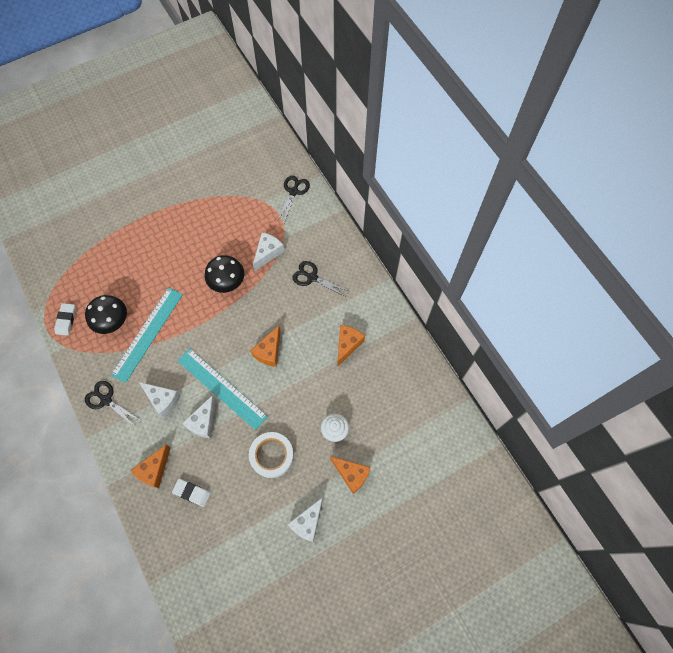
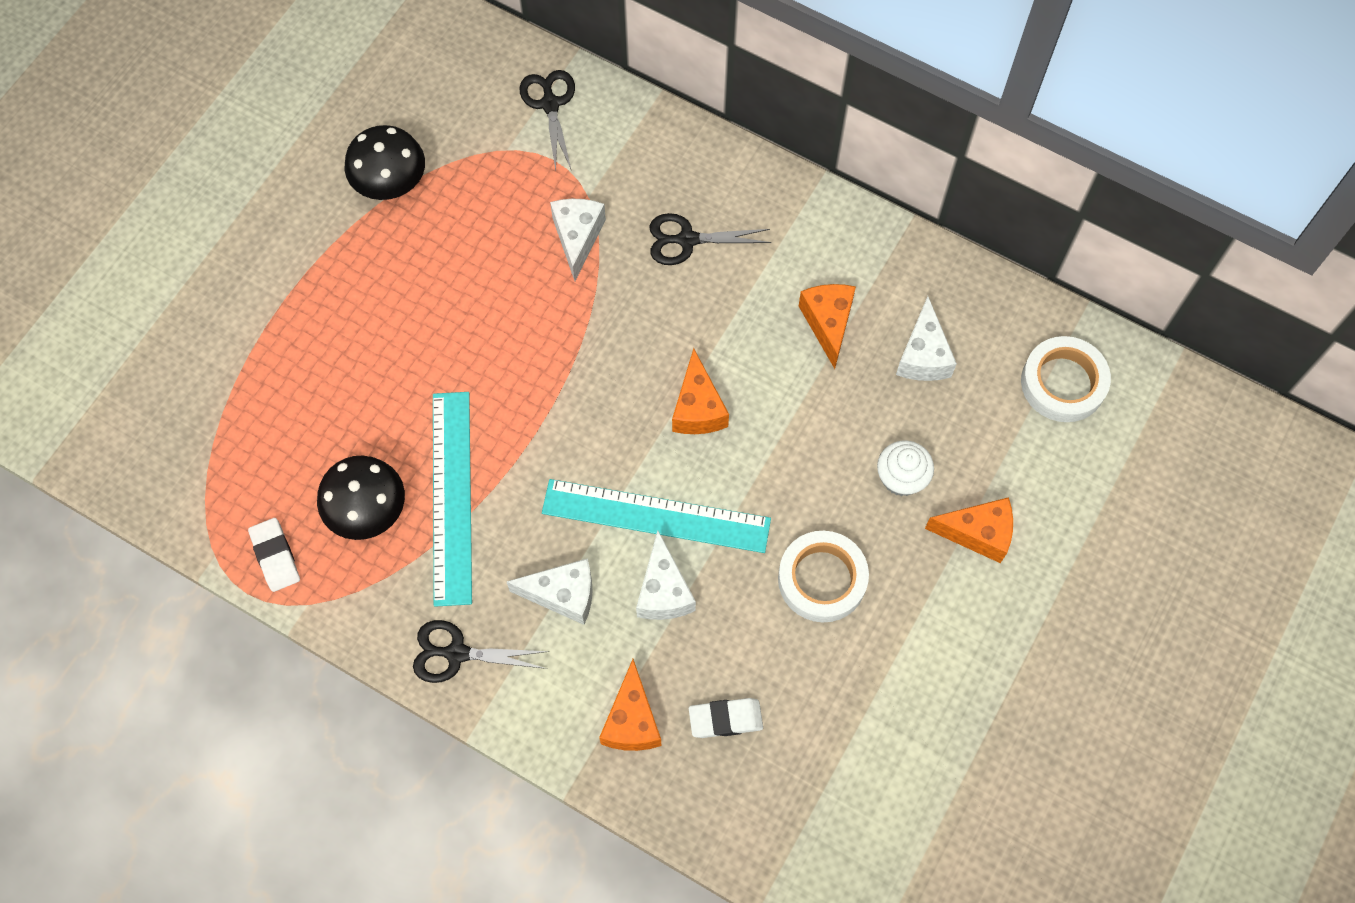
camera: 30 degrees left, 0 degrees up
black mushroom [205,255,244,293] -> black mushroom moved to [345,125,425,200]
white cheese [288,497,323,542] -> white cheese moved to [896,296,957,381]
none -> white tape [1021,336,1111,422]

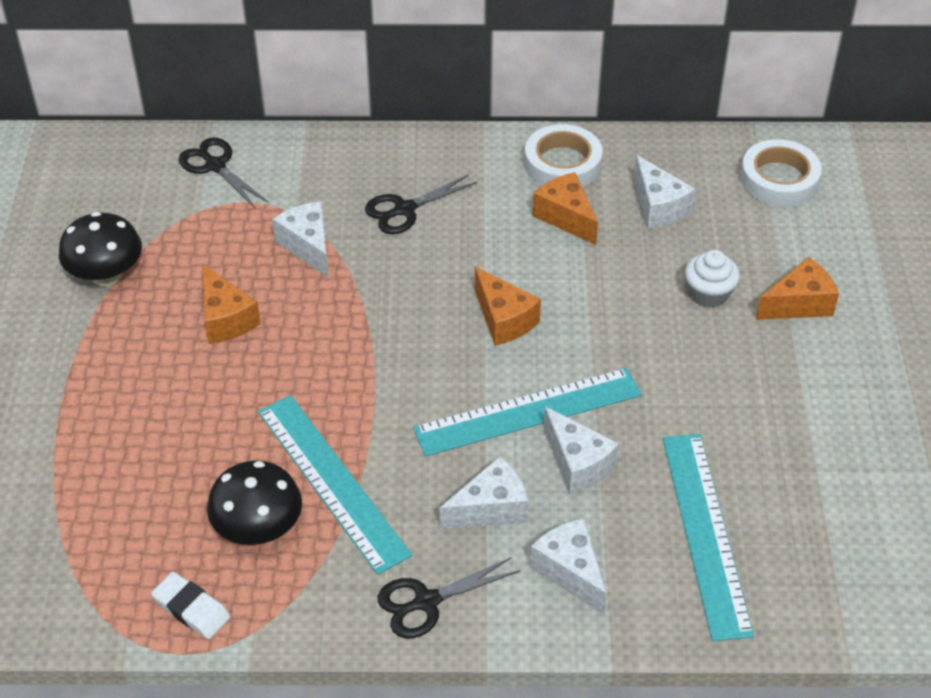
camera: 30 degrees left, 20 degrees down
orange cheese [599,659,661,751] -> orange cheese moved to [202,264,261,344]
white eraser [689,698,763,738] -> turquoise ruler [663,434,754,641]
white tape [778,531,869,622] -> white tape moved to [524,124,603,187]
none -> white cheese [530,518,607,614]

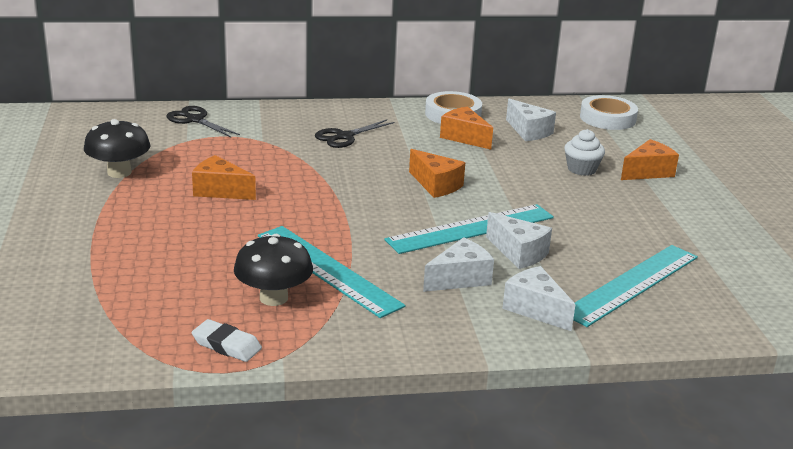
camera: 10 degrees left, 20 degrees down
orange cheese [202,264,261,344] -> orange cheese turned 150 degrees clockwise [192,155,256,200]
white cheese [272,201,329,277] -> none
black scissors [378,557,520,638] -> none
turquoise ruler [663,434,754,641] -> turquoise ruler turned 60 degrees clockwise [573,245,698,327]

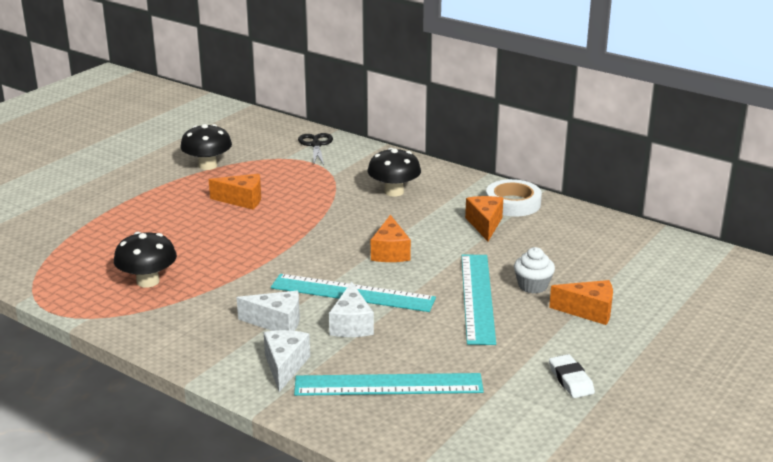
camera: 45 degrees right, 0 degrees up
orange cheese [192,155,256,200] -> orange cheese turned 120 degrees clockwise [209,174,261,210]
white eraser [192,319,262,362] -> white eraser moved to [549,354,595,398]
turquoise ruler [258,226,405,318] -> turquoise ruler moved to [461,254,496,345]
black scissors [315,120,395,148] -> black mushroom [368,148,421,197]
white cheese [506,99,556,141] -> none
white tape [580,95,638,130] -> none

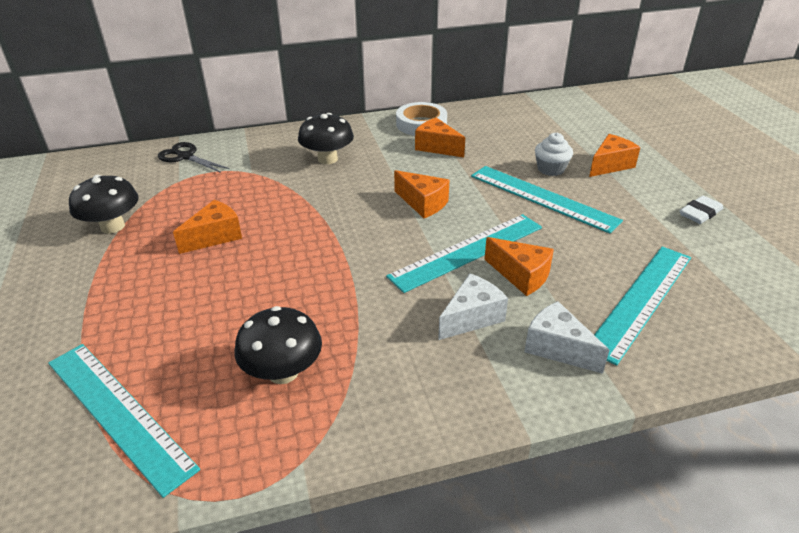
camera: 50 degrees left, 10 degrees up
white cheese [329,282,374,337] -> orange cheese [484,237,554,296]
white eraser [549,354,595,398] -> white eraser turned 60 degrees counterclockwise [680,196,723,224]
none -> turquoise ruler [48,344,200,498]

